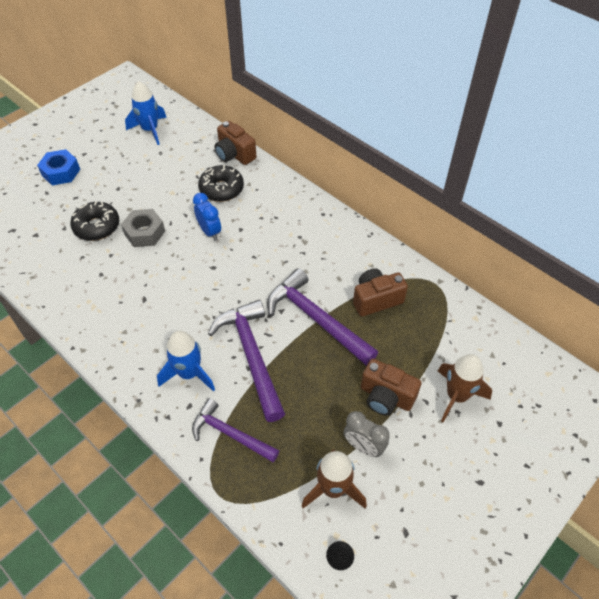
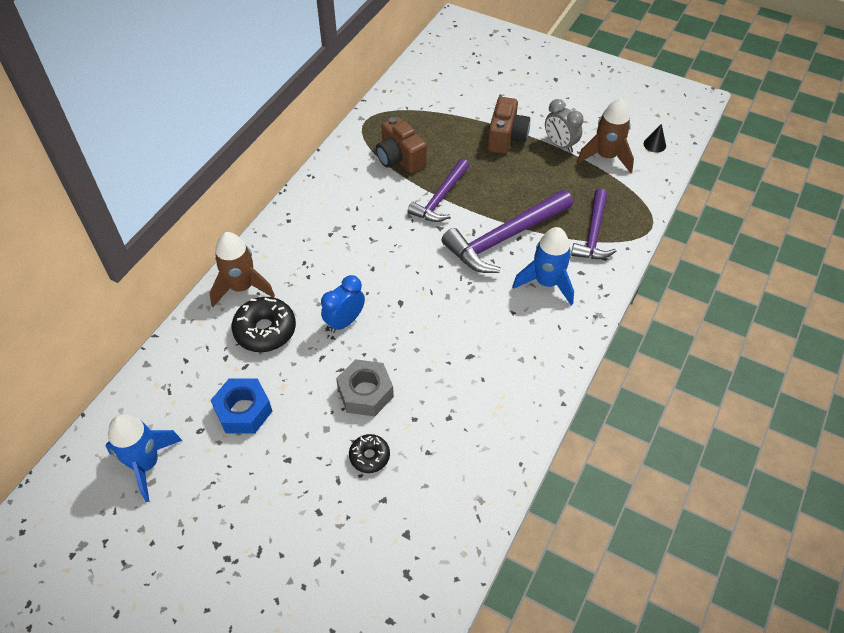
camera: 105 degrees left, 0 degrees up
blue nut [37,149,80,185] -> blue nut moved to [211,378,272,434]
black donut [70,202,119,241] -> black donut [349,434,390,473], size x0.59
brown camera [214,121,257,165] -> none
purple hammer [267,268,378,366] -> purple hammer [408,159,469,222], size x0.65
grey clock [344,411,390,457] -> grey clock turned 120 degrees clockwise [545,99,584,153]
brown rocket [438,354,492,422] -> brown rocket moved to [210,232,275,307]

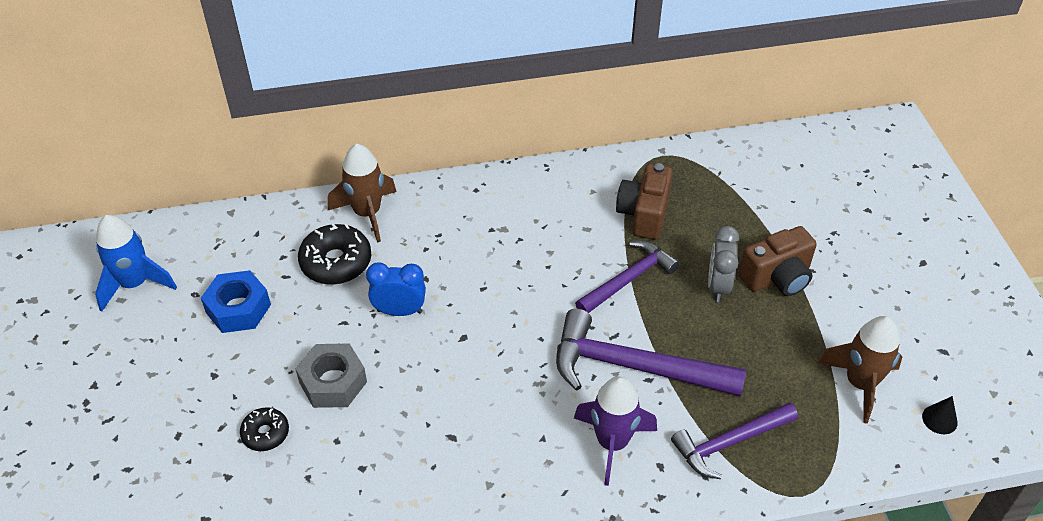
camera: 50 degrees right, 5 degrees down
purple hammer [408,159,469,222] -> purple hammer turned 150 degrees clockwise [575,241,680,313]
blue rocket [512,227,574,305] -> purple rocket [574,376,657,486]
grey clock [545,99,584,153] -> grey clock moved to [708,226,739,302]

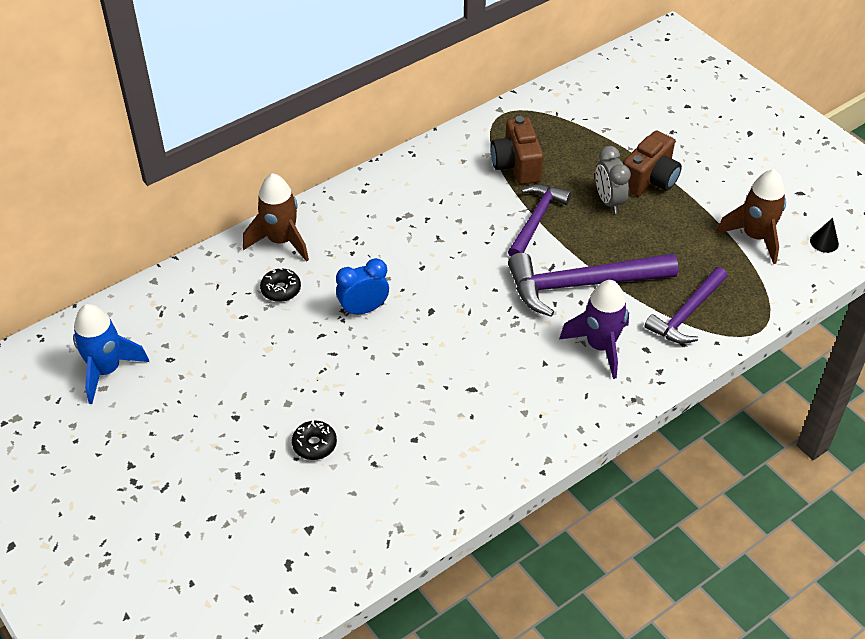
camera: 25 degrees left, 0 degrees up
blue nut [201,270,271,333] -> none
grey nut [295,343,367,408] -> none
black donut [298,224,371,285] -> black donut [260,268,301,302], size x0.59

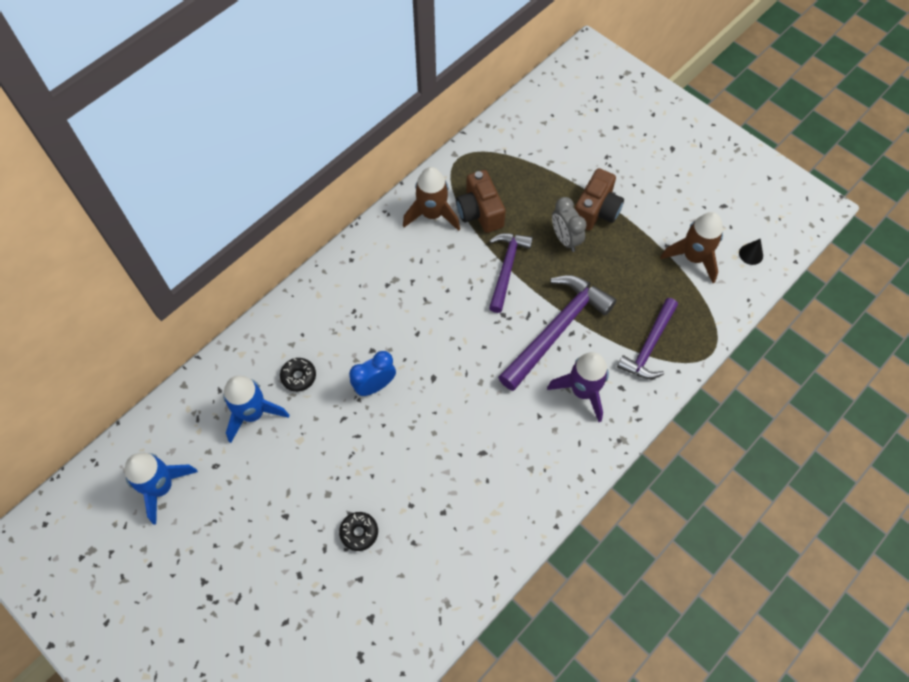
camera: 10 degrees left, 15 degrees up
brown rocket [243,173,309,262] -> brown rocket moved to [403,167,460,231]
purple hammer [508,253,678,317] -> purple hammer turned 150 degrees clockwise [498,275,617,391]
none -> blue rocket [223,376,289,443]

